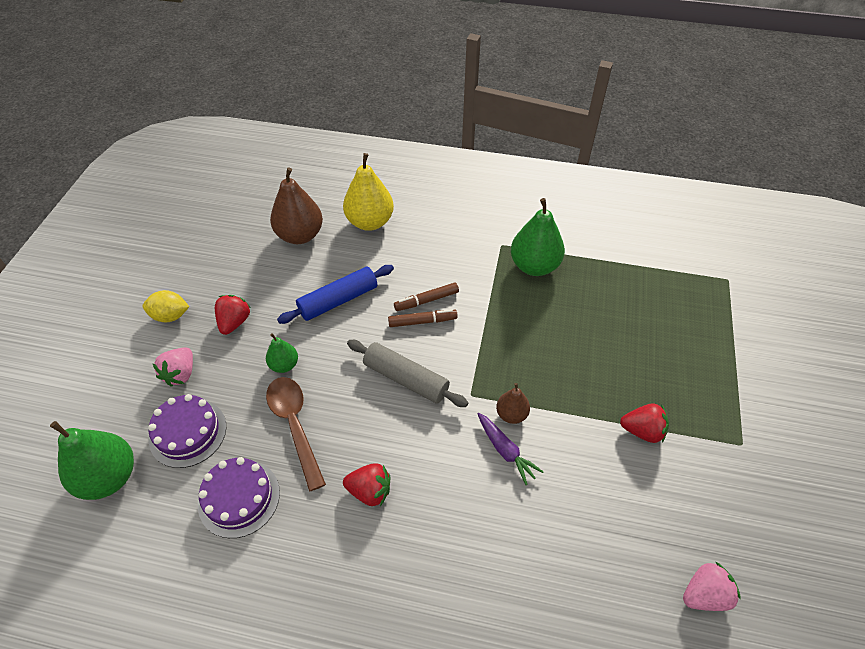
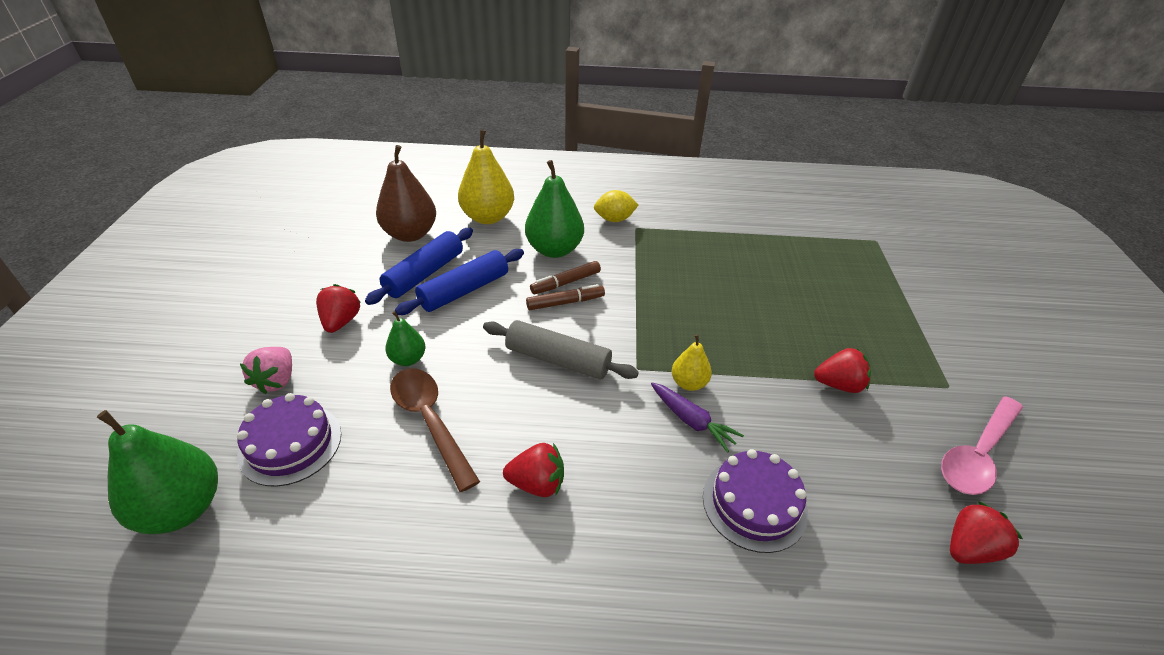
camera: 10 degrees left, 10 degrees down
yellow lemon [143,290,189,322] -> yellow lemon moved to [594,190,638,222]
purple cake [198,457,280,538] -> purple cake moved to [703,449,808,553]
brown pear [496,383,530,424] -> yellow pear [672,334,712,391]
green pear [511,198,565,276] -> green pear moved to [525,160,584,258]
pink strawberry [683,562,741,611] -> red strawberry [950,501,1023,564]
none -> blue rolling pin [365,228,473,305]
none -> pink spoon [941,396,1023,495]

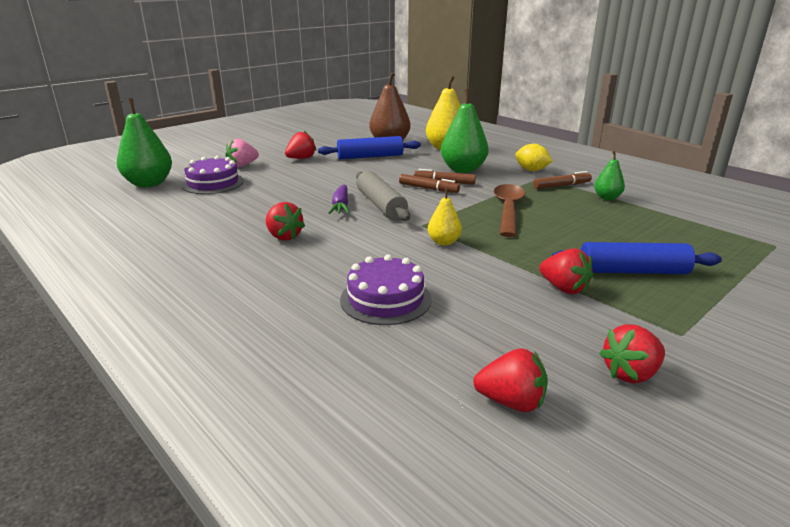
camera: 45 degrees right, 15 degrees down
green pear [385,311,426,366] -> green pear moved to [594,151,625,200]
brown spoon [390,368,480,492] -> brown spoon moved to [494,184,525,237]
blue rolling pin [395,249,524,315] -> blue rolling pin moved to [552,242,722,274]
purple carrot [651,383,744,453] -> purple carrot moved to [329,184,349,214]
pink spoon [941,396,1023,495] -> red strawberry [599,324,665,383]
none -> brown marker [533,171,592,189]

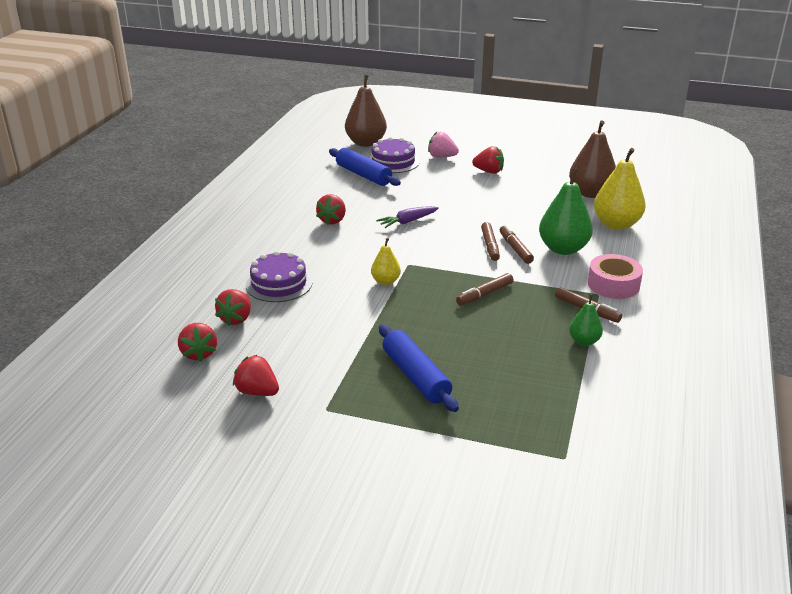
camera: 60 degrees right, 5 degrees up
green pear [117,98,172,187] -> brown pear [345,75,387,147]
blue rolling pin [318,136,421,159] -> blue rolling pin moved to [329,148,401,186]
grey rolling pin [356,171,410,221] -> none
brown spoon [494,184,525,237] -> brown marker [456,273,513,306]
yellow lemon [515,144,552,171] -> pink tape [588,254,643,299]
red strawberry [539,248,593,294] -> red strawberry moved to [215,289,251,326]

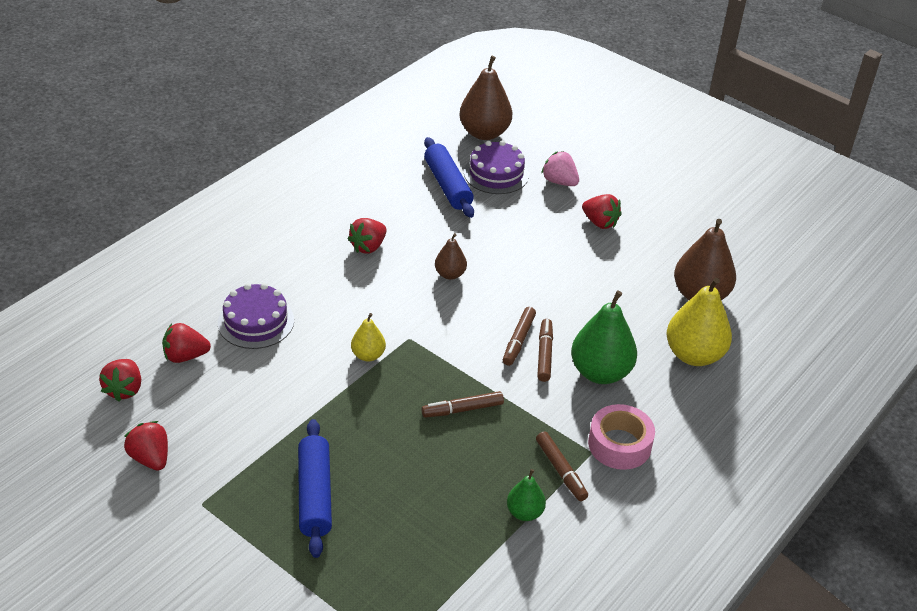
camera: 20 degrees right, 10 degrees up
red strawberry [215,289,251,326] -> red strawberry turned 45 degrees clockwise [162,323,211,363]
purple carrot [376,206,439,228] -> brown pear [435,233,467,280]

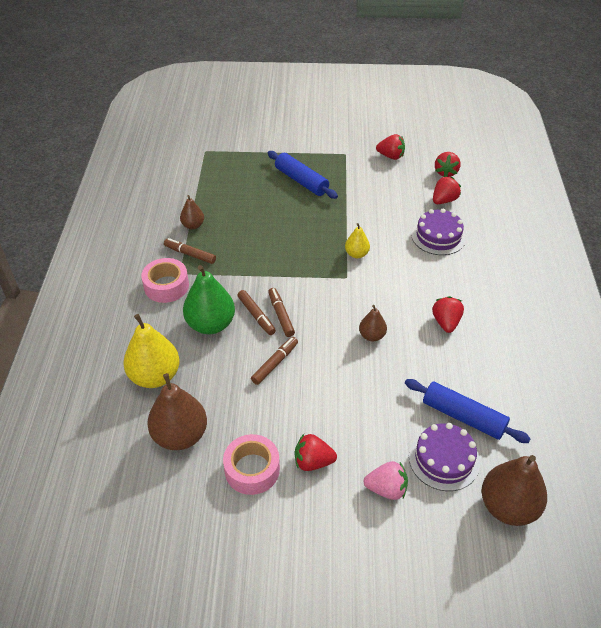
camera: 145 degrees right, 5 degrees up
red strawberry [99,359,141,402] -> red strawberry turned 135 degrees counterclockwise [435,152,461,177]
brown marker [421,391,504,418] -> brown marker moved to [251,337,298,385]
green pear [507,469,546,521] -> brown pear [180,195,204,229]
none -> pink tape [223,434,280,495]

